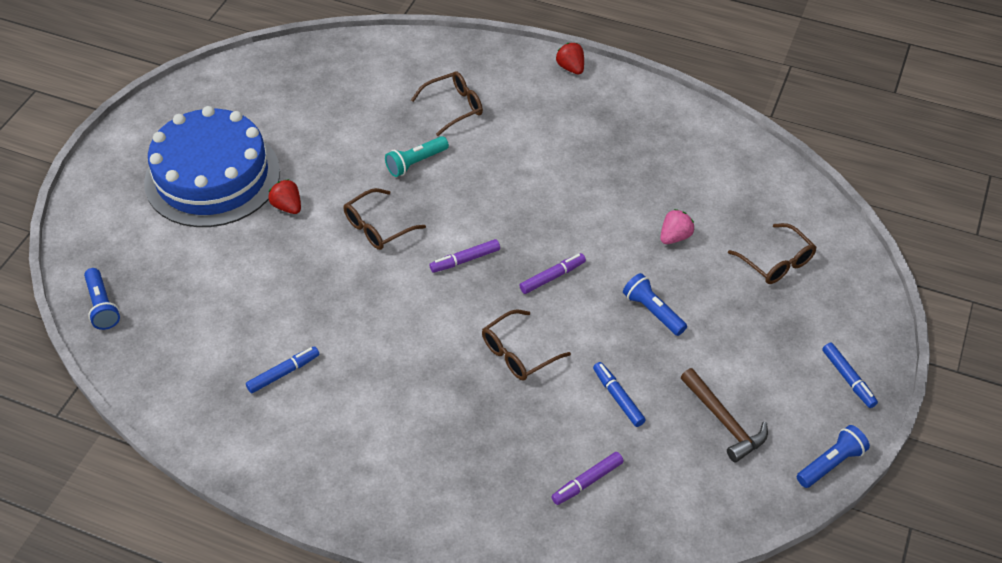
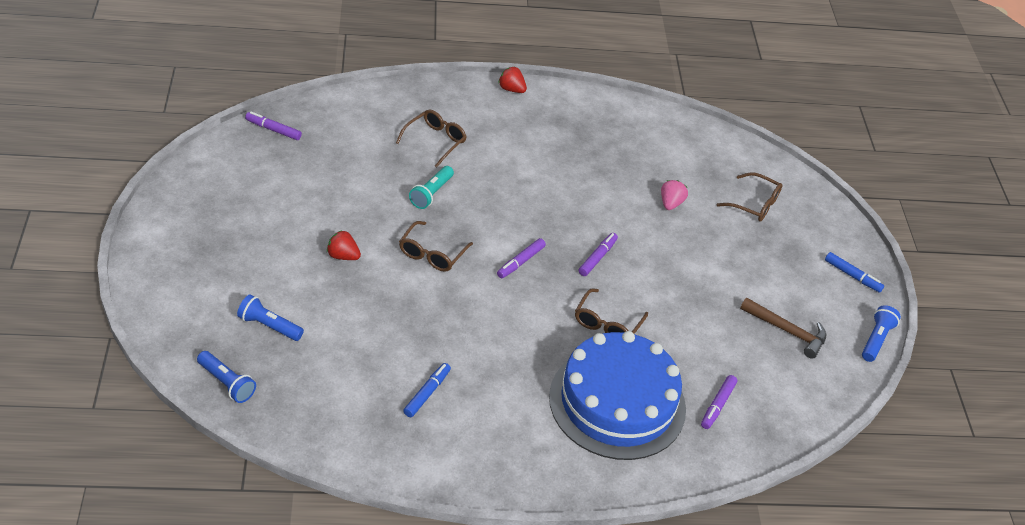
camera: 30 degrees left, 5 degrees down
blue cake [144,106,280,227] -> blue cake moved to [549,331,686,460]
blue marker [593,362,646,427] -> none
blue flashlight [623,273,687,336] -> blue flashlight moved to [237,294,304,341]
none -> purple marker [245,112,302,140]

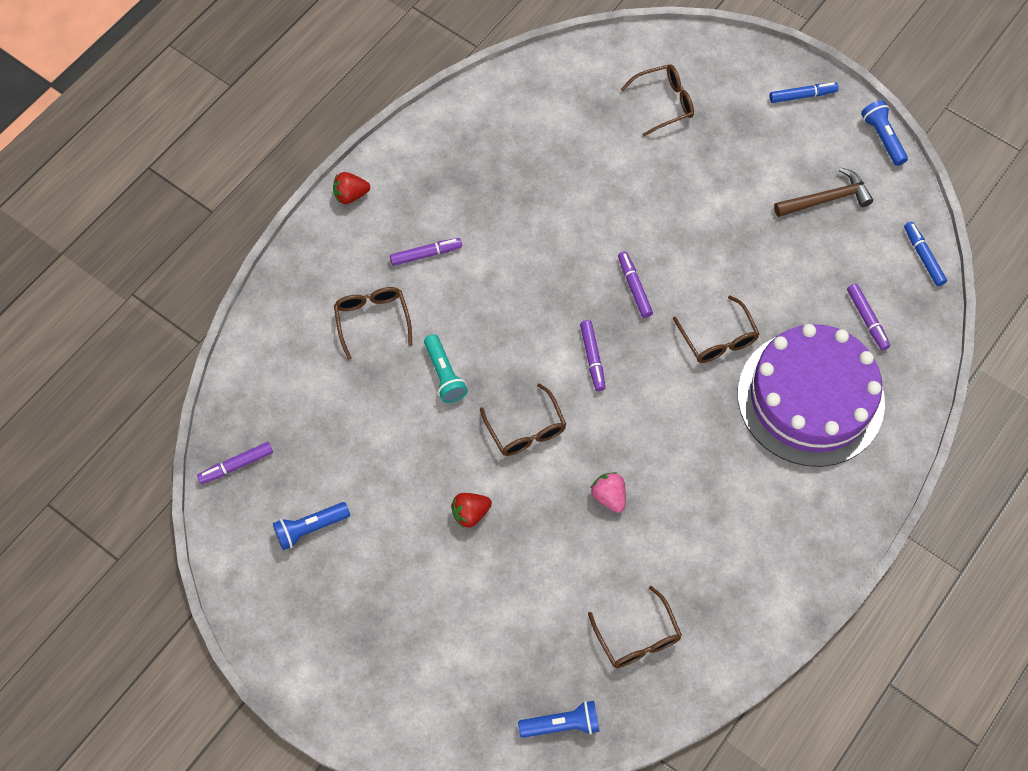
camera: 45 degrees left, 20 degrees up
blue flashlight [237,294,304,341] -> blue flashlight moved to [273,502,350,550]
blue marker [403,363,451,417] -> blue marker moved to [904,222,947,286]
blue cake [549,331,686,460] -> purple cake [738,324,885,467]
pink strawberry [661,180,688,210] -> pink strawberry moved to [591,472,626,513]
none -> purple marker [390,238,462,266]
none -> brown glasses [588,586,682,668]

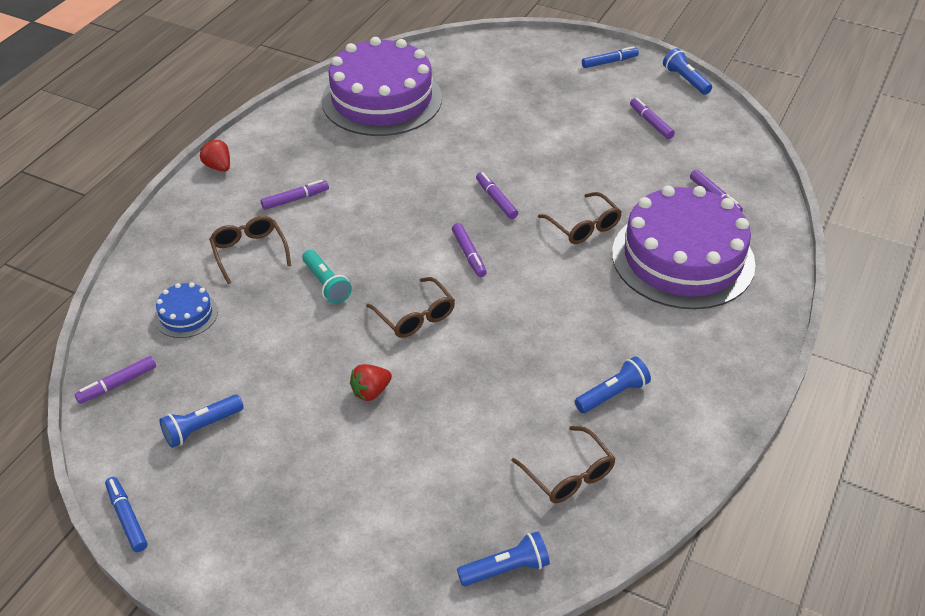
camera: 10 degrees left, 20 degrees down
red strawberry [333,172,370,204] -> red strawberry turned 75 degrees clockwise [200,140,230,172]
pink strawberry [591,472,626,513] -> none
brown glasses [620,64,694,136] -> none
brown hammer [774,167,873,217] -> purple marker [630,98,675,139]
blue marker [904,222,947,286] -> blue marker moved to [105,477,147,552]
none -> blue cake [154,283,218,338]
none -> purple cake [321,37,442,136]
none -> blue flashlight [575,356,651,413]

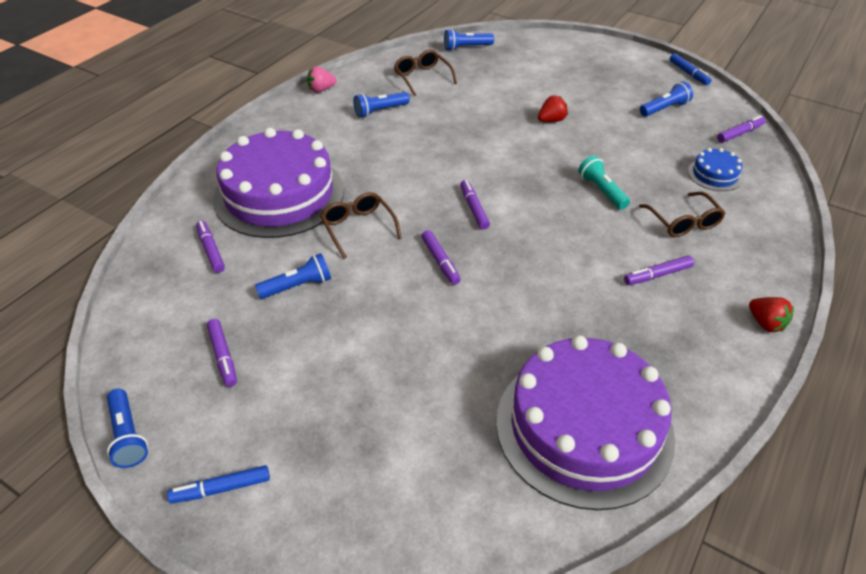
camera: 175 degrees left, 0 degrees up
brown glasses [366,277,455,338] -> none
none -> blue flashlight [255,253,331,299]
none -> pink strawberry [307,66,337,93]

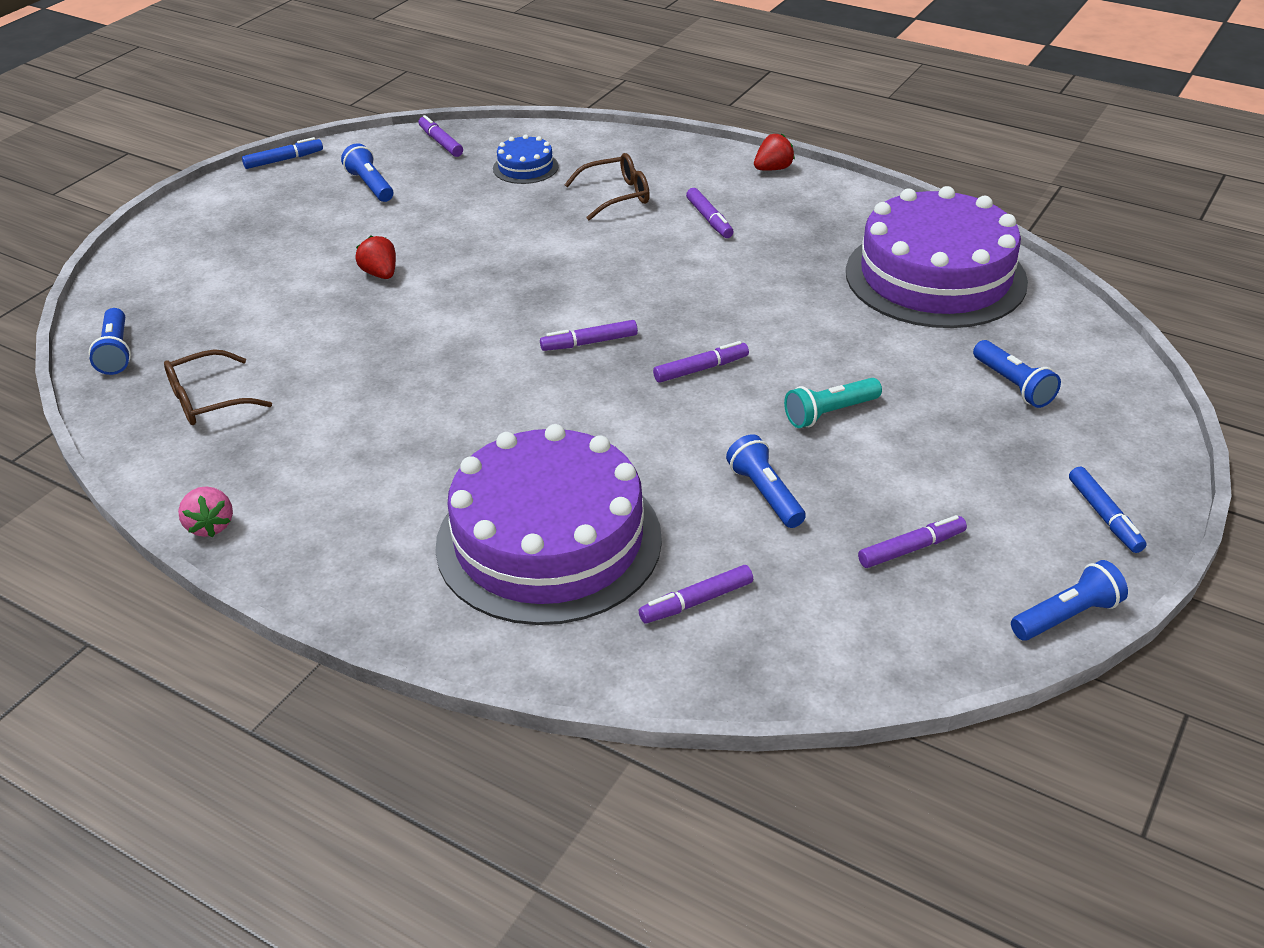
camera: 90 degrees left, 5 degrees down
brown glasses [320,192,402,259] -> none
blue flashlight [354,92,410,118] -> blue flashlight moved to [973,340,1061,408]
turquoise flashlight [578,156,630,210] -> turquoise flashlight moved to [784,378,882,428]

